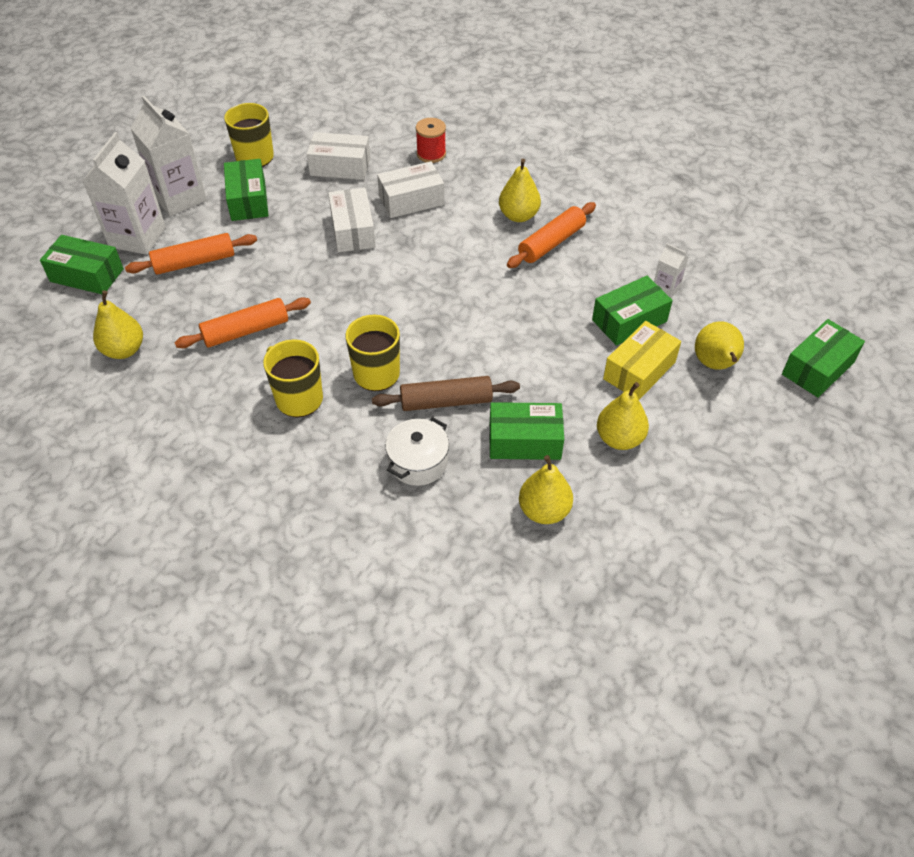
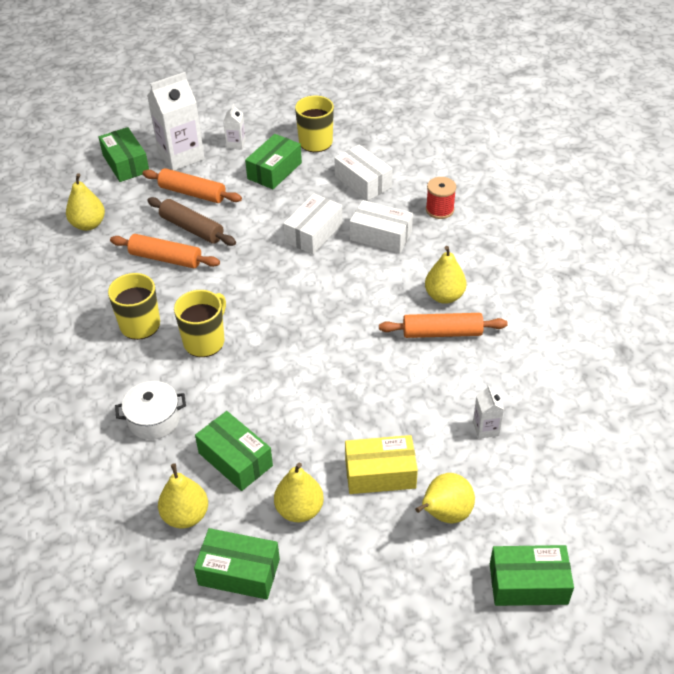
camera: 45 degrees right, 5 degrees down
white carton [130,96,207,216] -> white carton [223,104,246,150], size x0.47
brown rolling pin [372,376,520,411] -> brown rolling pin moved to [147,197,236,246]
green box [592,276,673,346] -> green box moved to [194,528,280,600]

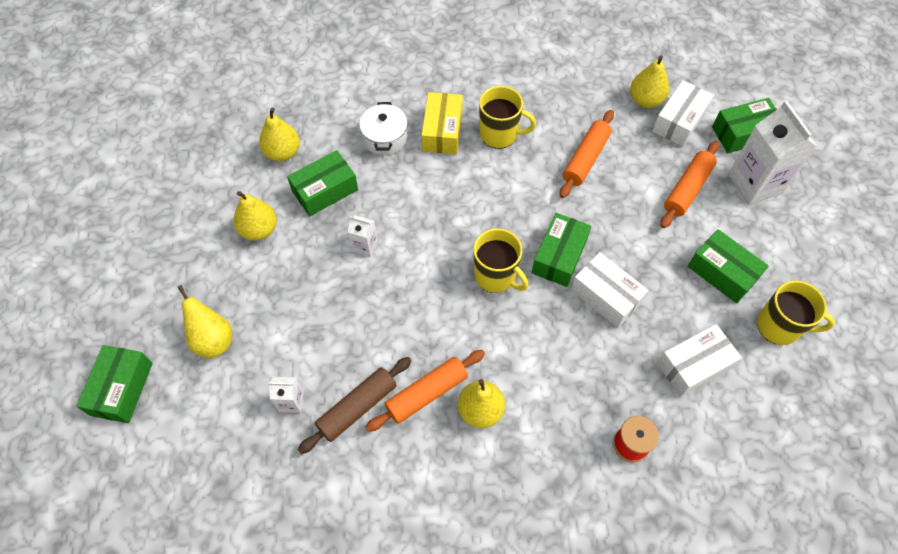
camera: 100 degrees right, 15 degrees up
brown rolling pin [147,197,236,246] -> brown rolling pin moved to [298,357,411,454]
yellow mug [174,290,226,357] -> yellow mug moved to [473,228,528,293]
green box [194,528,280,600] -> green box moved to [532,213,591,287]
white carton [223,104,246,150] -> white carton moved to [348,215,378,257]
yellow box [345,435,418,494] -> yellow box moved to [422,92,463,154]
white box [350,200,413,254] -> white box moved to [652,80,714,147]
orange rolling pin [379,313,508,338] -> orange rolling pin turned 45 degrees clockwise [366,350,485,432]

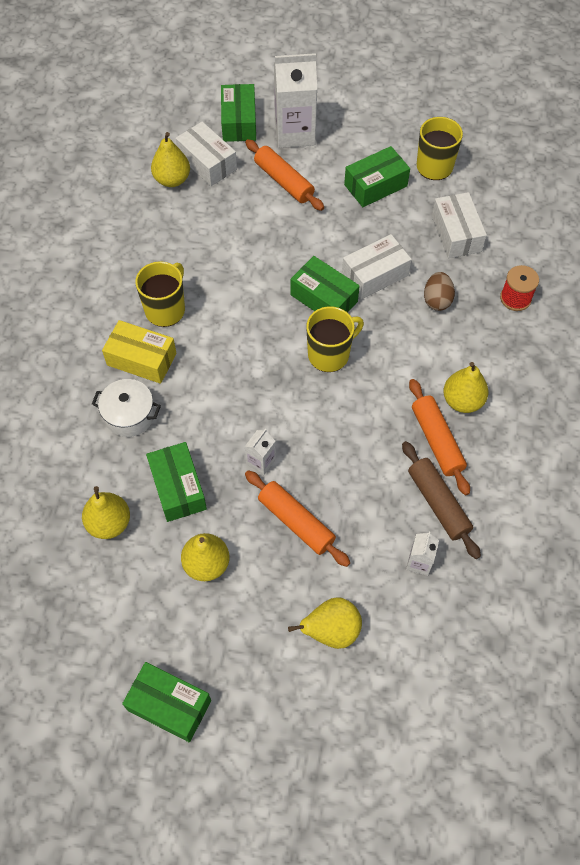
camera: 75 degrees left, 0 degrees up
green box [76,345,153,423] -> green box moved to [122,662,211,742]
orange rolling pin [560,110,614,198] -> orange rolling pin moved to [245,470,350,567]
none -> brown egg [424,272,455,311]

